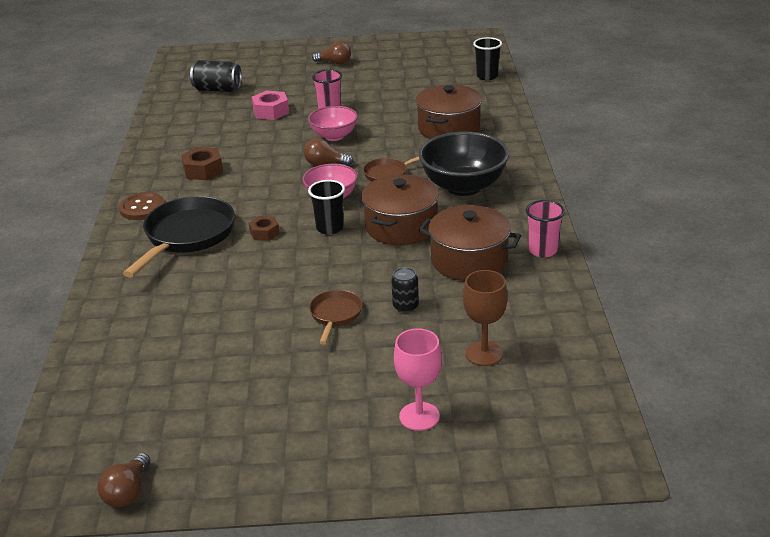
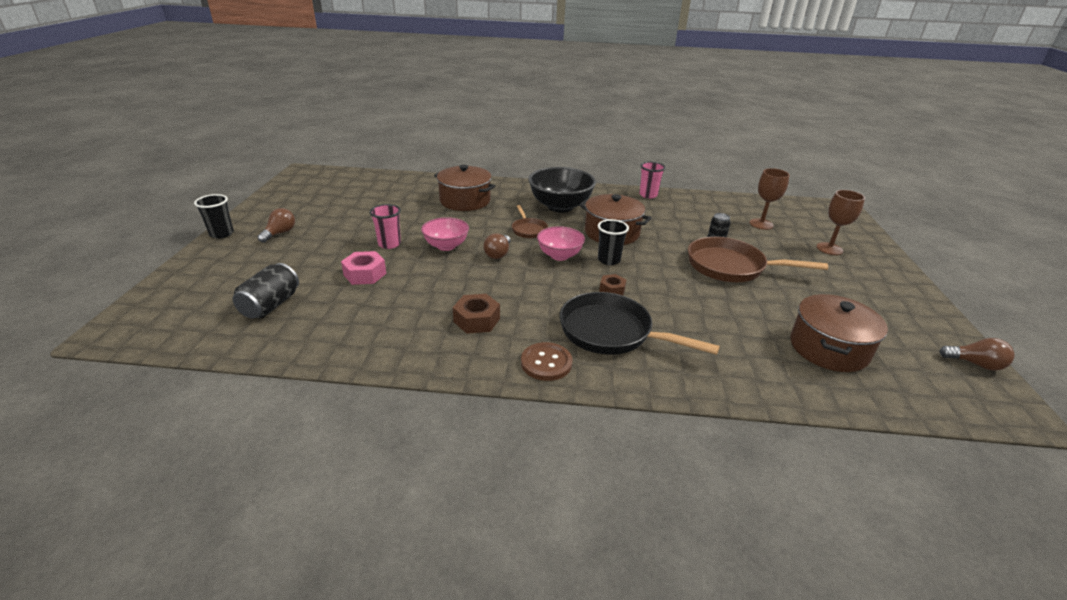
camera: 85 degrees left, 0 degrees up
brown pan [309,290,362,344] -> brown pan [688,237,828,282], size x1.93
pink goblet [394,328,442,431] -> brown goblet [816,190,865,255]
brown pot [419,205,521,281] -> brown pot moved to [790,294,888,372]
black cup [473,37,502,80] -> black cup moved to [194,194,234,239]

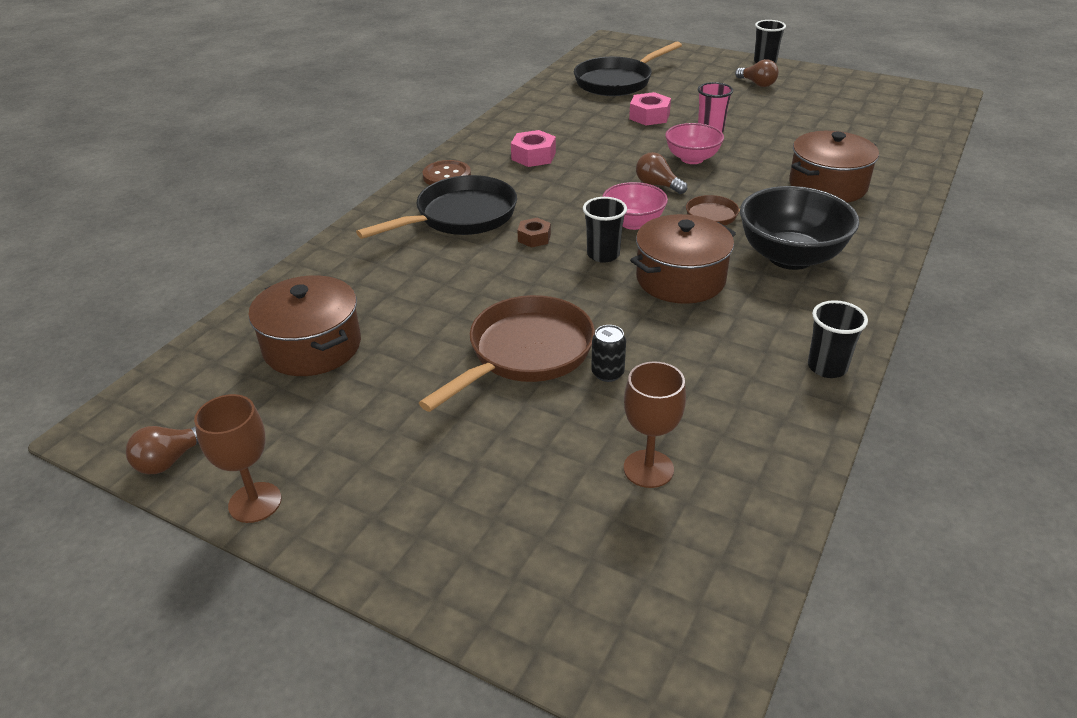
camera: 115 degrees right, 5 degrees up
black can [233,263,299,319] -> black pan [574,41,682,96]
brown nut [453,294,500,334] -> pink nut [511,130,556,167]
pink cup [639,162,666,198] -> black cup [808,300,868,378]
brown goblet [816,190,865,255] -> brown goblet moved to [194,394,282,523]

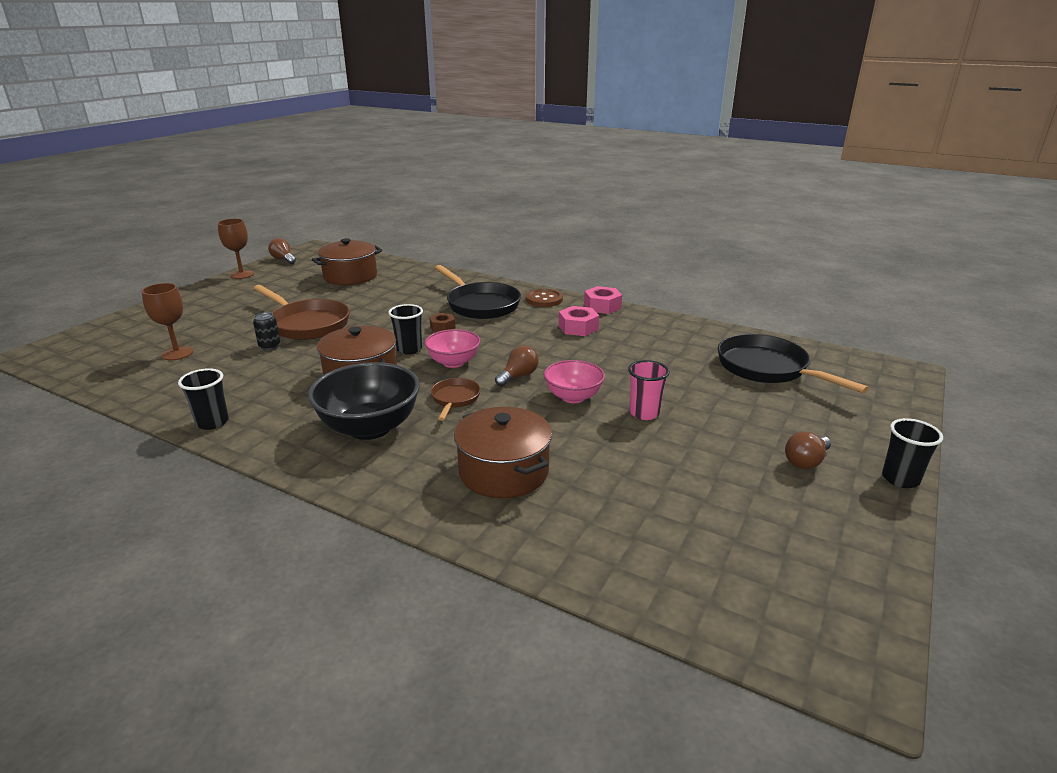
camera: 90 degrees right, 10 degrees down
pink nut [629,92,671,125] -> pink nut moved to [584,286,622,314]

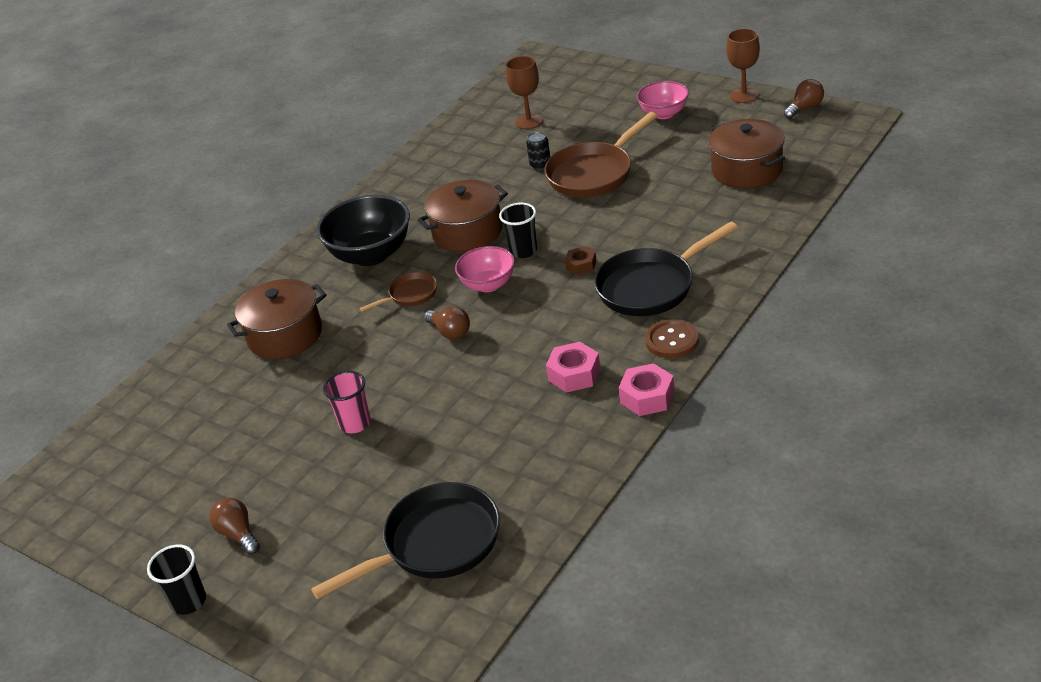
camera: 100 degrees right, 10 degrees up
black cup [178,368,229,430] -> none
brown pan [431,378,481,421] -> brown pan turned 45 degrees counterclockwise [360,272,437,312]
pink bowl [544,360,605,403] -> pink bowl moved to [637,81,689,119]

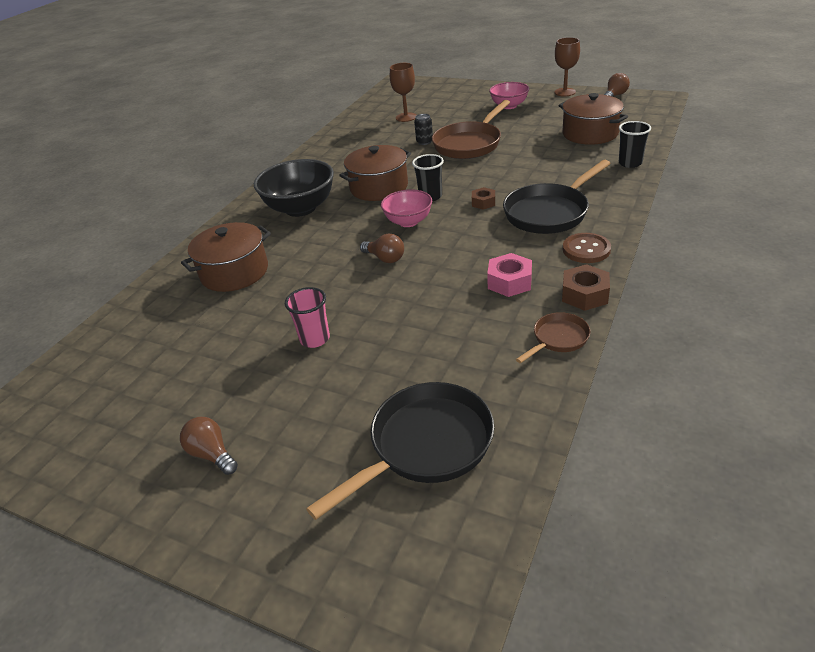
camera: 10 degrees left, 0 degrees up
black cup [147,545,206,615] -> black cup moved to [619,121,651,168]
brown pan [360,272,437,312] -> brown pan moved to [516,312,590,363]
pink nut [619,363,674,416] -> brown nut [562,264,610,311]

